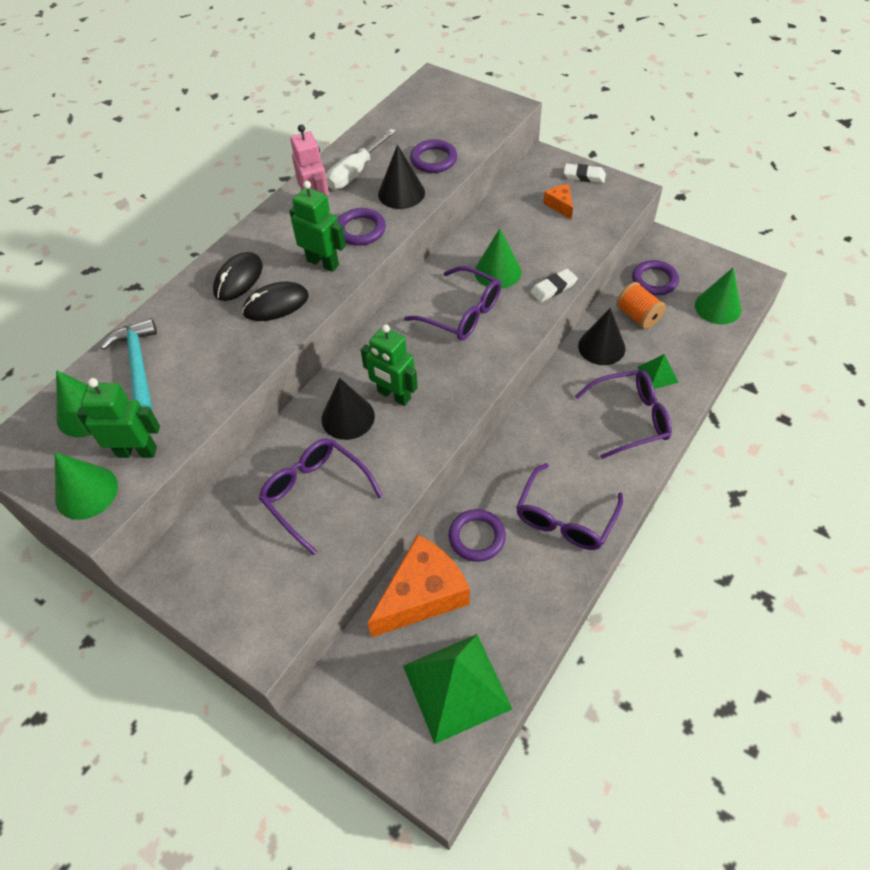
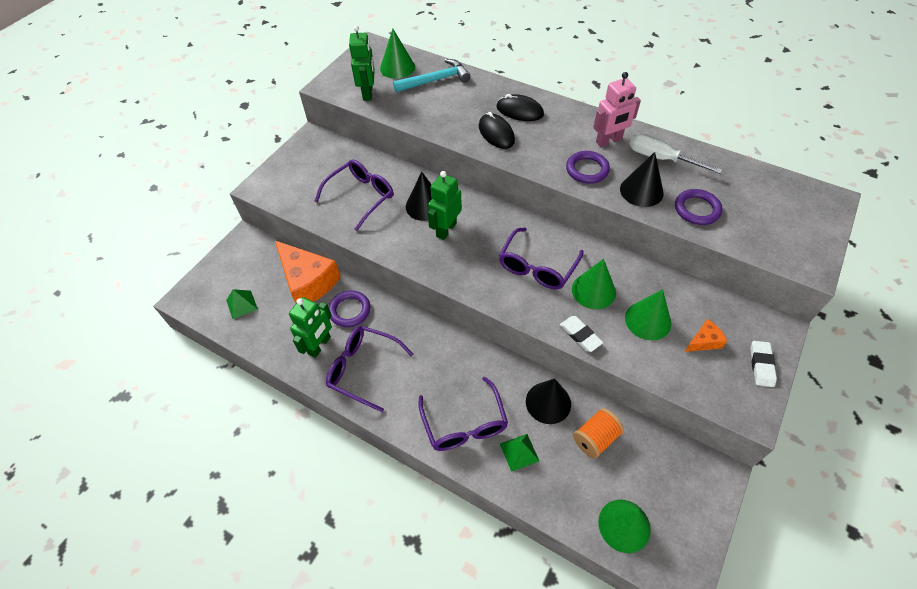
camera: 85 degrees right, 0 degrees up
green cone [55,452,118,520] -> green cone moved to [625,289,671,340]
green robot [289,181,346,272] -> green robot moved to [289,297,332,358]
green pyramid [403,634,512,744] -> green pyramid [226,289,258,319], size x0.47
purple ring [632,260,679,295] -> none

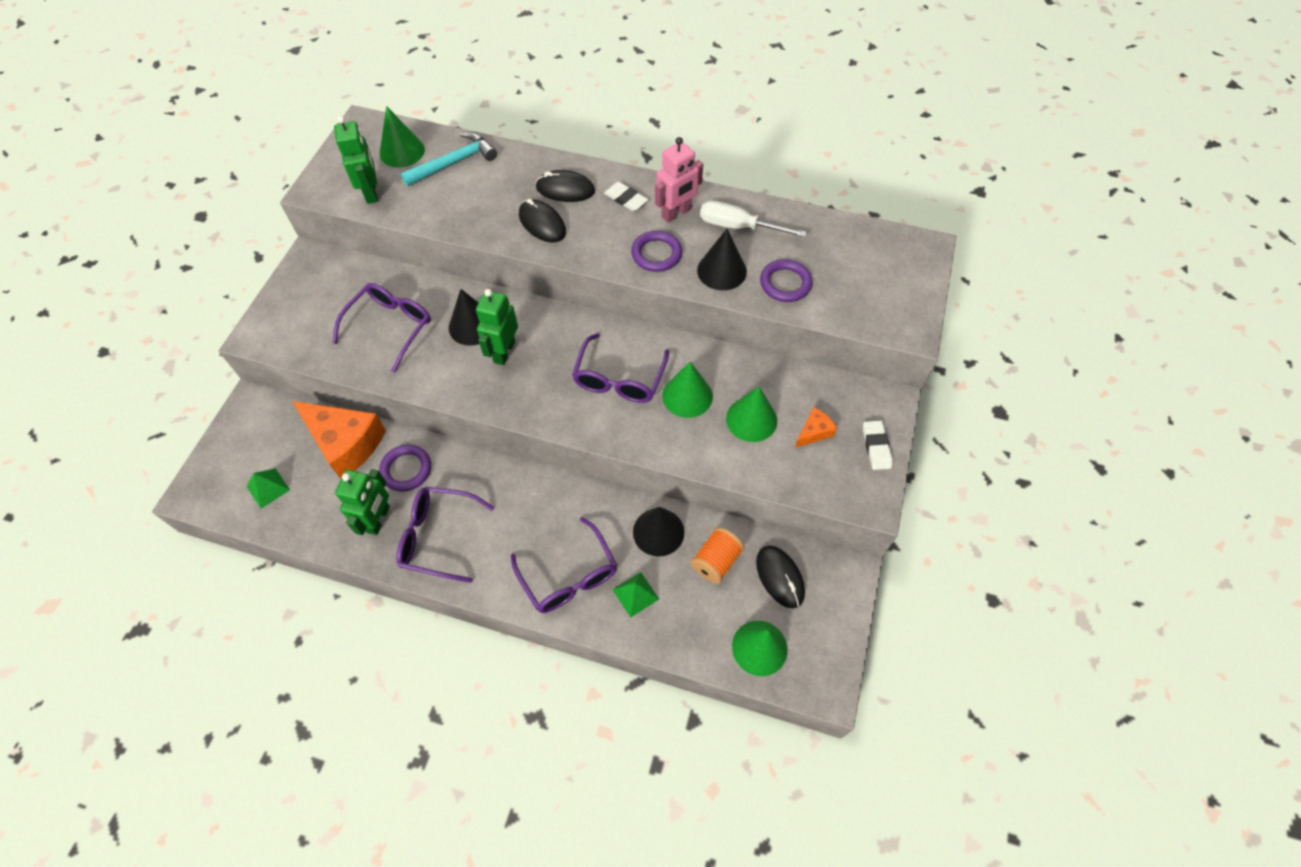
camera: 15 degrees left, 5 degrees up
white eraser [560,316,603,352] -> white eraser moved to [604,182,648,211]
none -> black mouse [756,545,805,608]

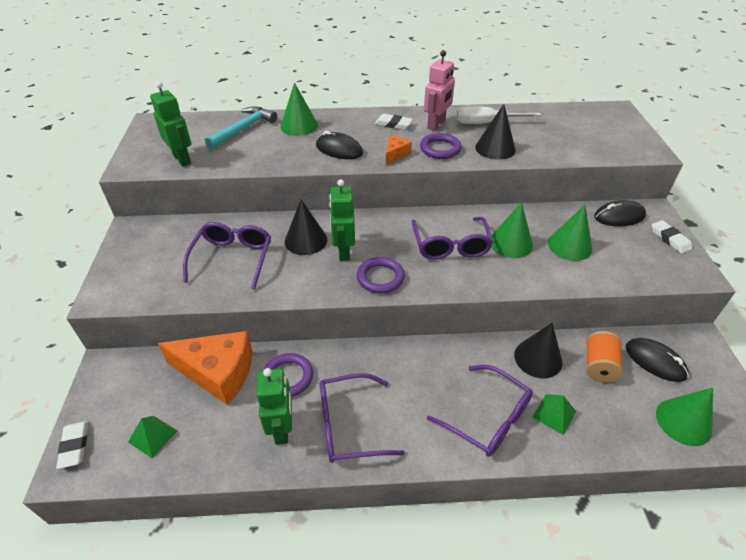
camera: 20 degrees left, 15 degrees down
green cone [380,106,425,168] -> green cone moved to [280,82,318,136]
black mouse [536,170,595,202] -> black mouse moved to [594,200,646,226]
purple ring [760,259,812,302] -> purple ring moved to [357,257,405,293]
orange cheese [795,407,837,448] -> orange cheese moved to [386,136,412,165]
none -> white eraser [56,421,88,469]

